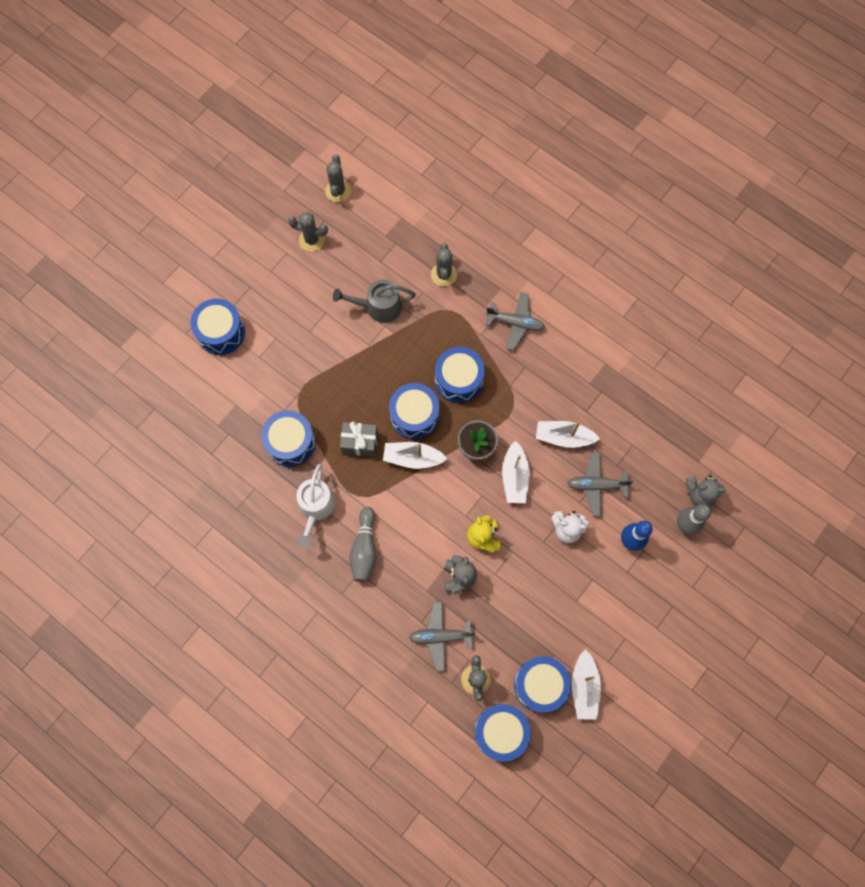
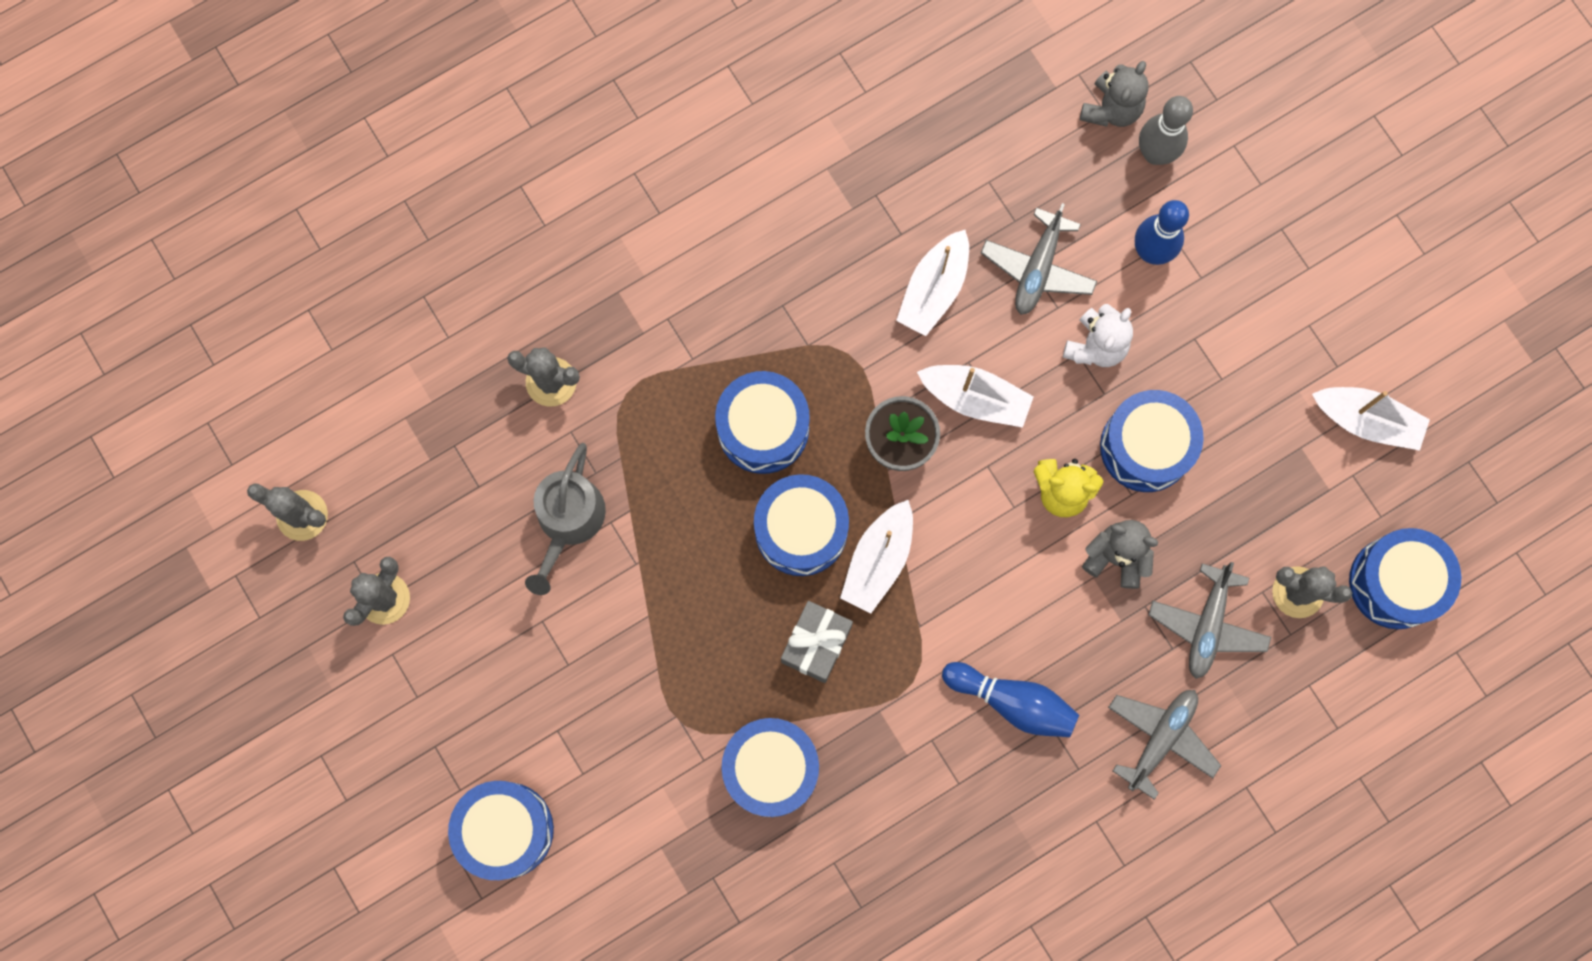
camera: 70 degrees left, 5 degrees up
white watering can [296,463,336,547] -> none
grey bowling pin [349,507,376,582] -> blue bowling pin [942,662,1079,737]
grey plane [486,292,545,351] -> grey plane moved to [1108,690,1221,800]
blue drum [514,656,571,712] -> blue drum moved to [1100,390,1204,492]

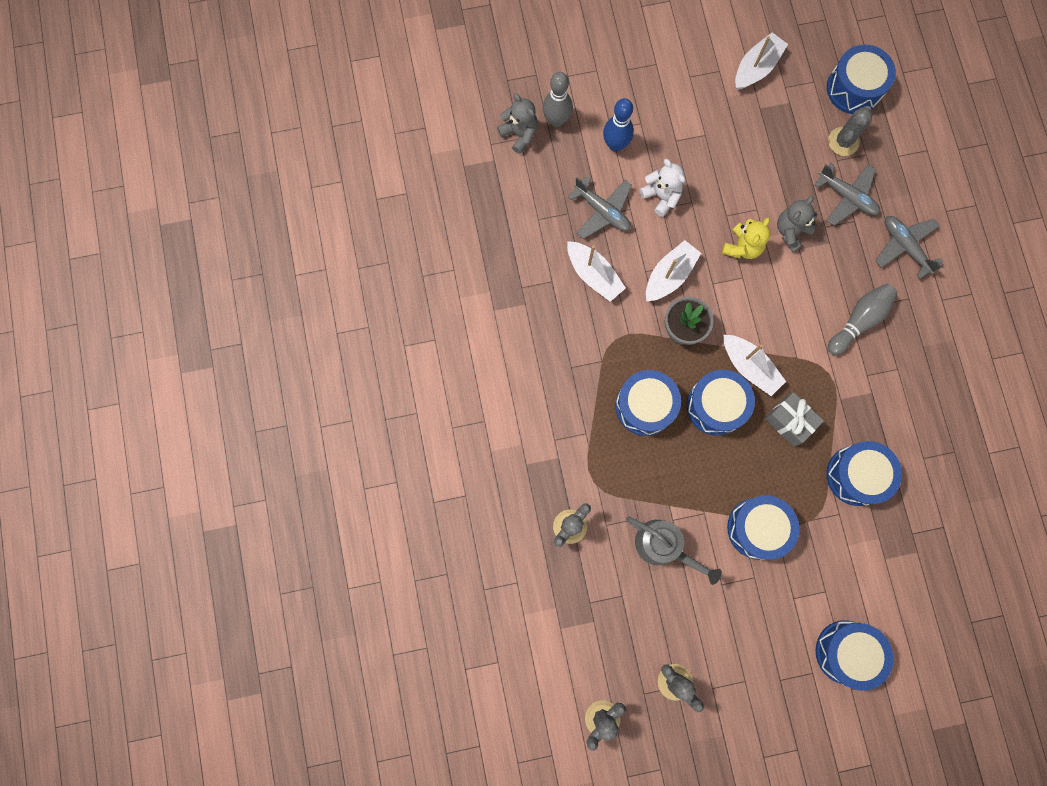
camera: 70 degrees left, 0 degrees up
blue bowling pin [942,662,1079,737] -> grey bowling pin [827,284,898,355]
blue drum [1100,390,1204,492] -> blue drum moved to [727,495,800,560]

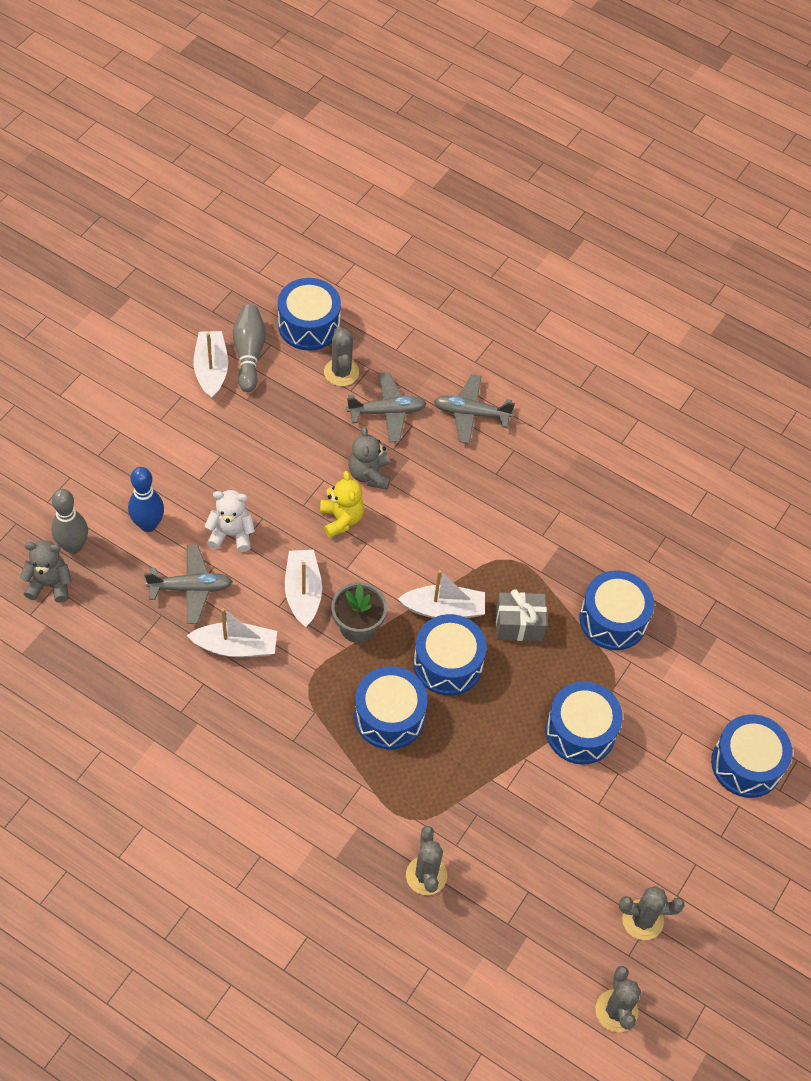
camera: 50 degrees left, 20 degrees down
grey watering can [626,516,722,585] -> none
grey bowling pin [827,284,898,355] -> grey bowling pin moved to [233,304,266,392]

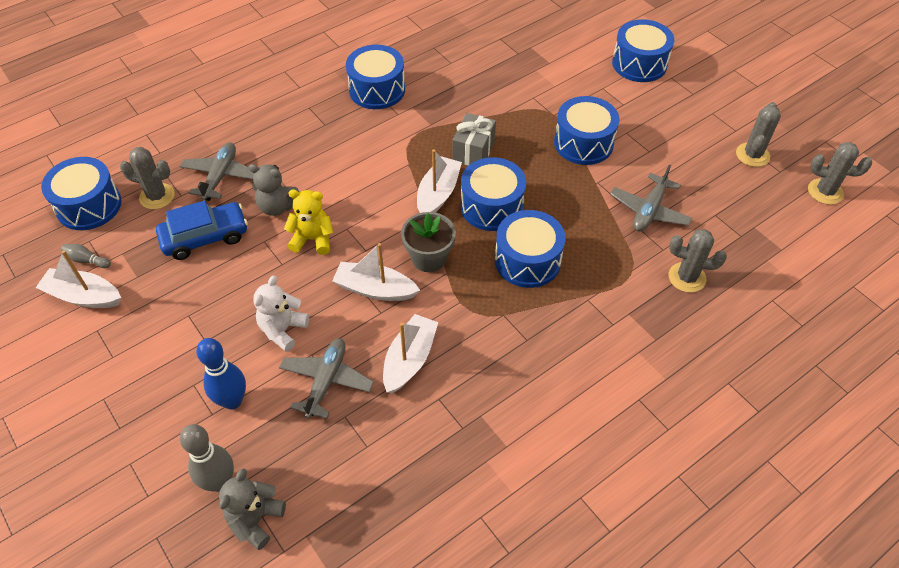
camera: 65 degrees left, 5 degrees down
grey bowling pin [233,304,266,392] -> grey bowling pin [61,244,111,268], size x0.52
grey plane [434,374,515,444] -> grey plane moved to [610,164,692,232]
blue drum [579,570,654,650] -> blue drum moved to [346,45,405,109]
none -> blue car [156,200,248,260]

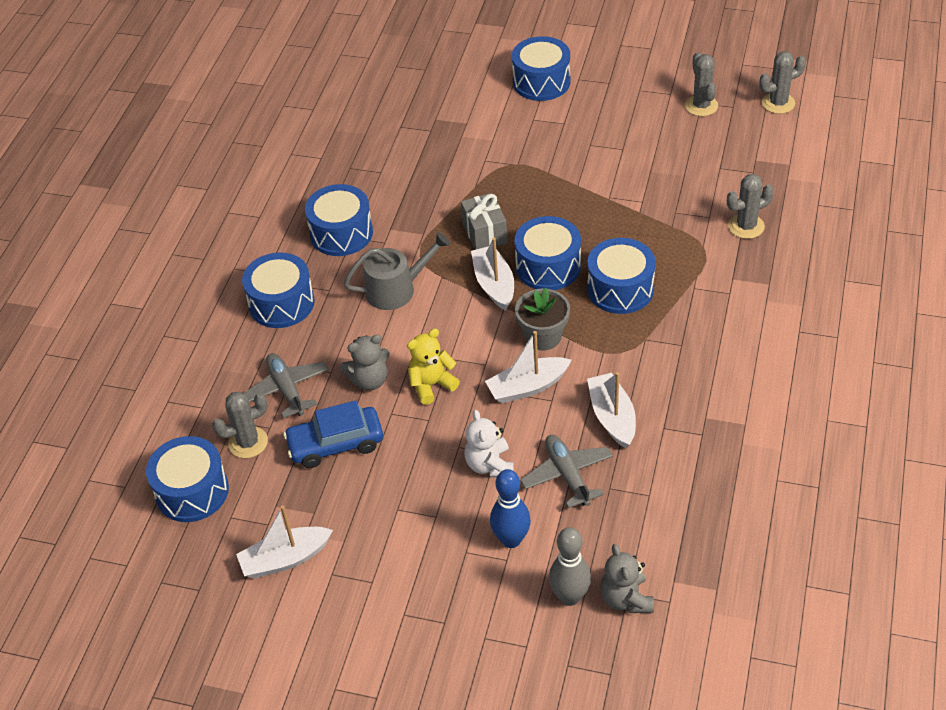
camera: 35 degrees left, 5 degrees down
grey bowling pin [61,244,111,268] -> none
blue car [156,200,248,260] -> blue car turned 135 degrees counterclockwise [283,401,383,468]
blue drum [554,96,619,165] -> blue drum moved to [242,252,314,328]
grey plane [610,164,692,232] -> none
none -> grey watering can [344,232,450,310]

